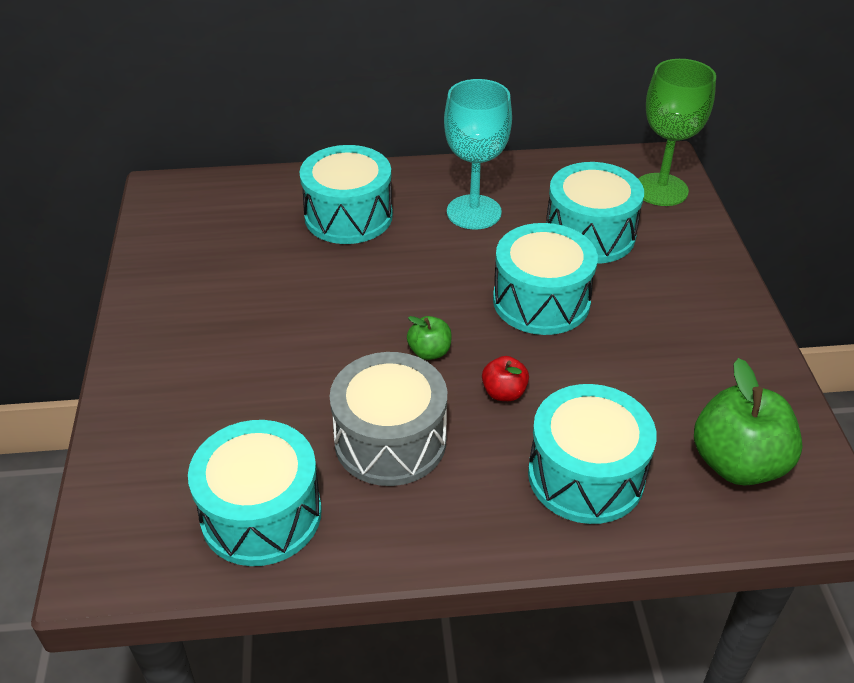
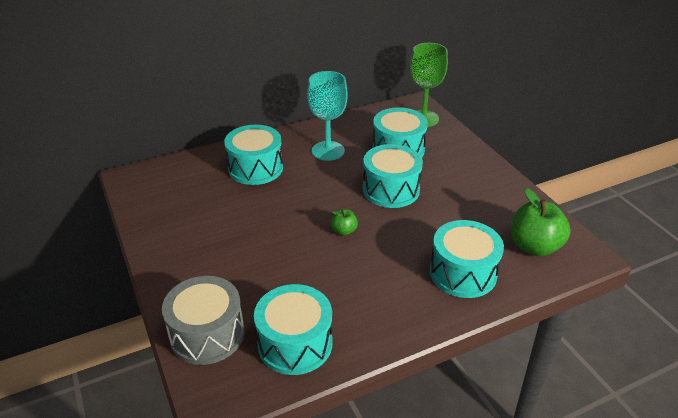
camera: 20 degrees left, 5 degrees down
grey drum [329,352,447,486] -> grey drum moved to [162,276,244,365]
red apple [482,356,529,401] -> none

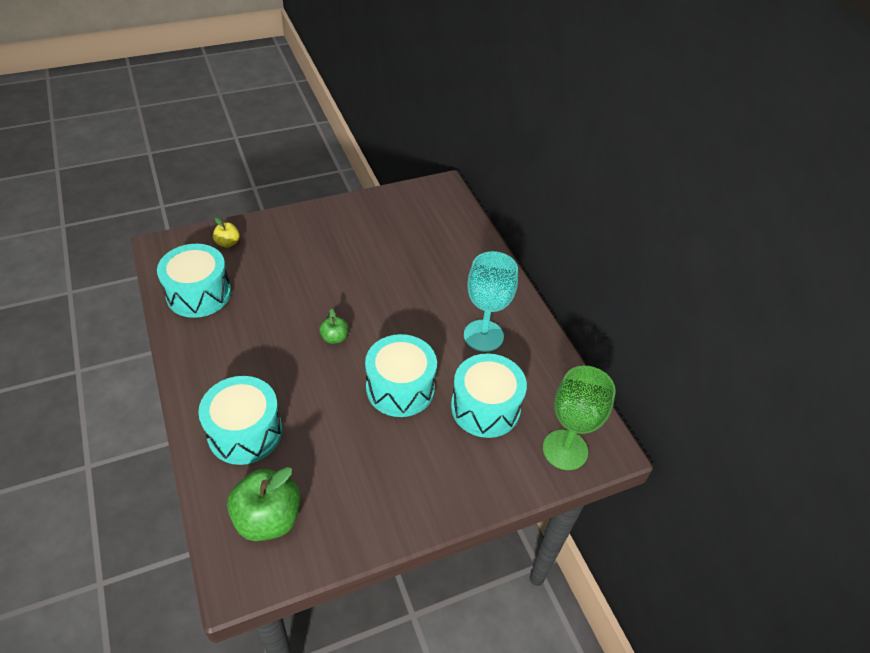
camera: 90 degrees right, 10 degrees up
grey drum [162,276,244,365] -> yellow apple [213,218,240,248]
turquoise drum [224,125,283,185] -> none

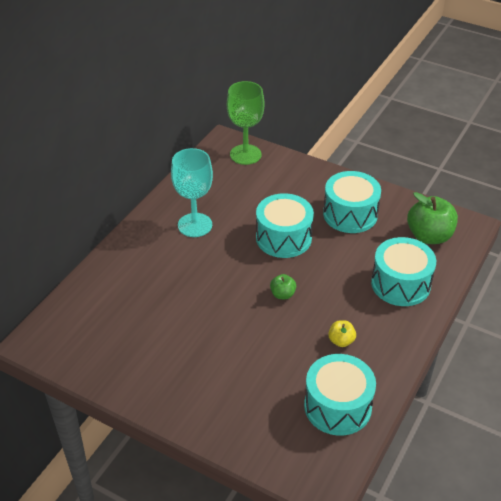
camera: 125 degrees left, 5 degrees down
yellow apple [213,218,240,248] -> yellow apple moved to [328,320,356,347]
turquoise drum [451,353,527,438] -> turquoise drum moved to [323,171,381,233]

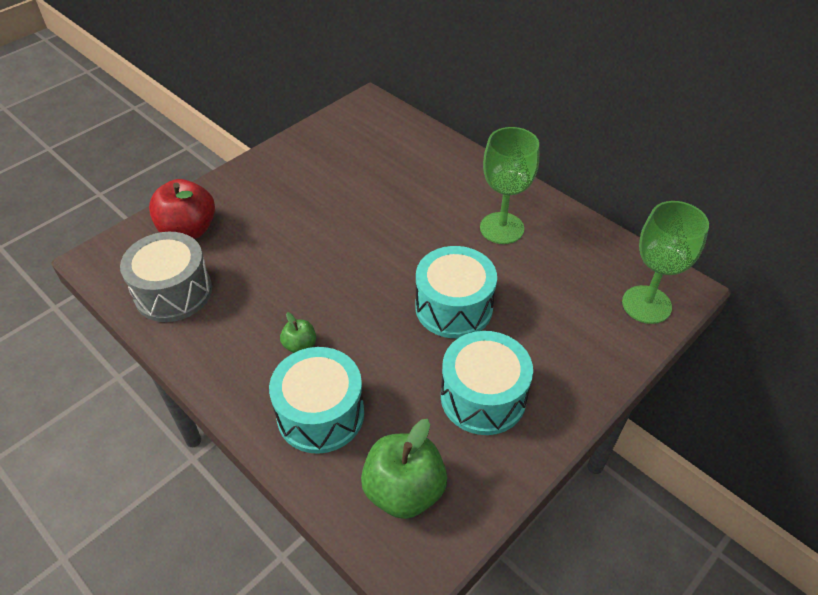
camera: 105 degrees right, 5 degrees up
turquoise goblet [171,148,213,237] -> green goblet [480,127,539,244]
green apple [270,274,296,299] -> green apple moved to [280,312,316,353]
turquoise drum [304,354,376,436] -> grey drum [120,232,212,322]
yellow apple [328,320,356,347] -> none
none -> red apple [149,179,215,239]

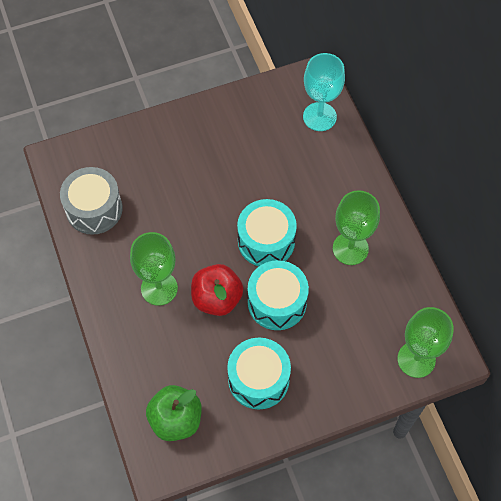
camera: 25 degrees right, 15 degrees up
red apple [149,179,215,239] -> red apple moved to [191,264,243,316]
turquoise drum [269,347,364,454] -> turquoise drum moved to [237,199,297,266]
green apple [280,312,316,353] -> green goblet [130,232,178,306]
none -> turquoise goblet [303,53,345,131]

